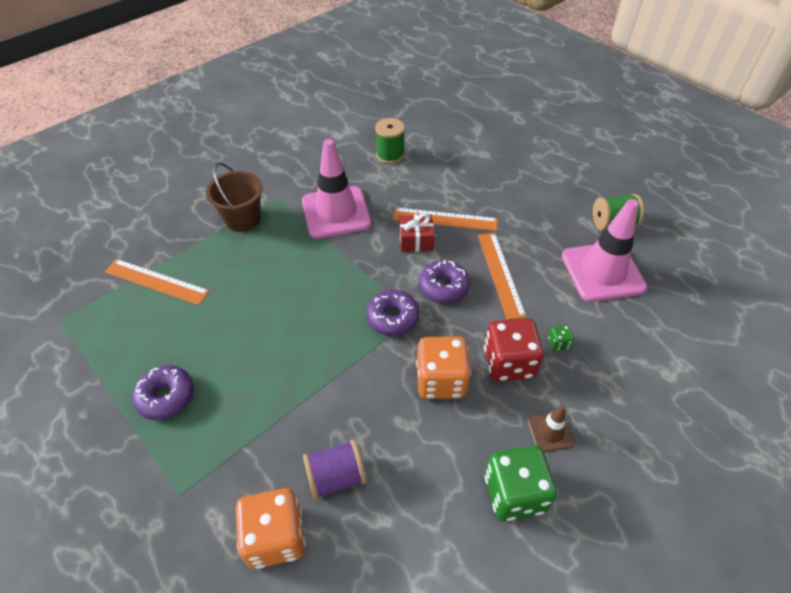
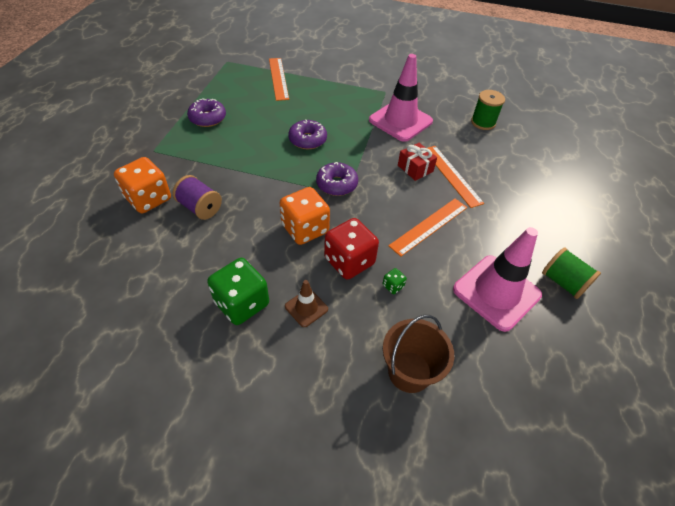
camera: 55 degrees right, 0 degrees up
brown bucket [206,162,263,232] -> brown bucket moved to [383,315,454,393]
purple donut [419,260,470,303] -> purple donut moved to [288,119,327,149]

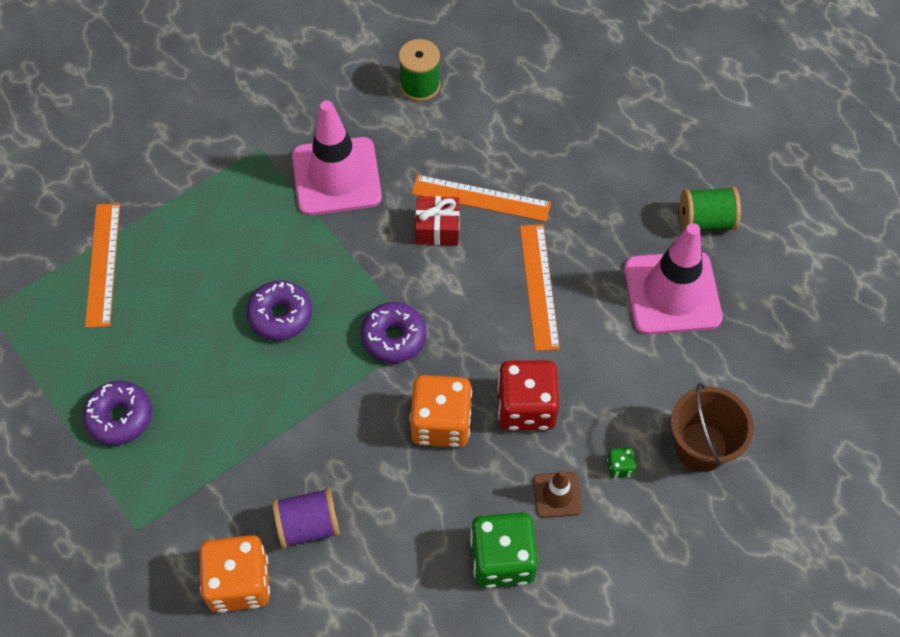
camera: 50 degrees left, 10 degrees up
orange ruler [269,58,289,101] -> orange ruler turned 60 degrees clockwise [85,203,120,328]
green dice [382,268,407,294] -> green dice moved to [607,448,636,478]

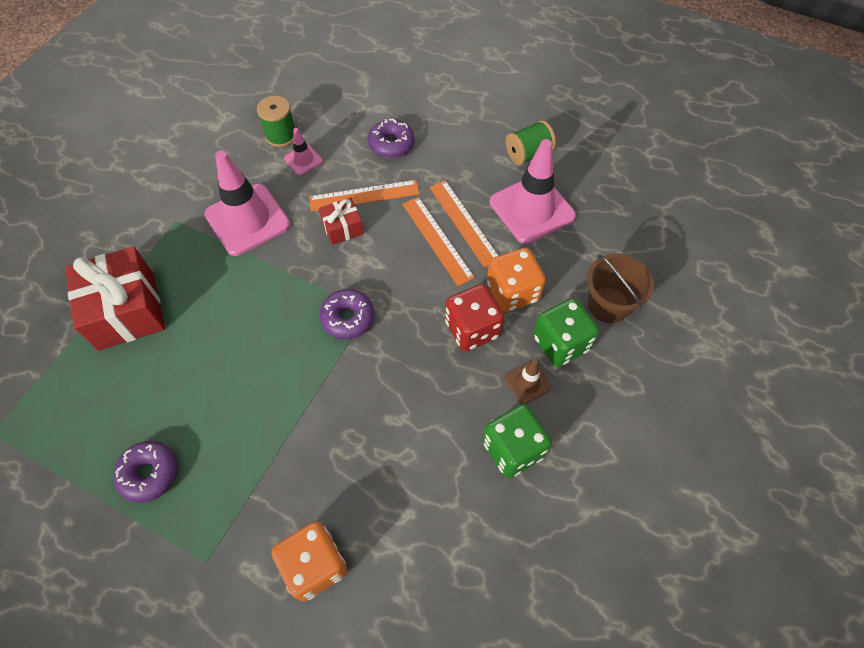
camera: 25 degrees left, 0 degrees up
orange ruler [85,203,120,328] -> orange ruler moved to [430,180,498,268]
purple donut [246,280,312,341] -> purple donut moved to [368,119,414,158]
purple spool [272,487,340,549] -> none
orange dice [409,375,472,447] -> orange dice moved to [487,248,546,312]
green dice [607,448,636,478] -> green dice [533,298,599,367], size x2.39
none -> red gift [65,247,165,351]
none -> pink traffic cone [284,128,323,175]

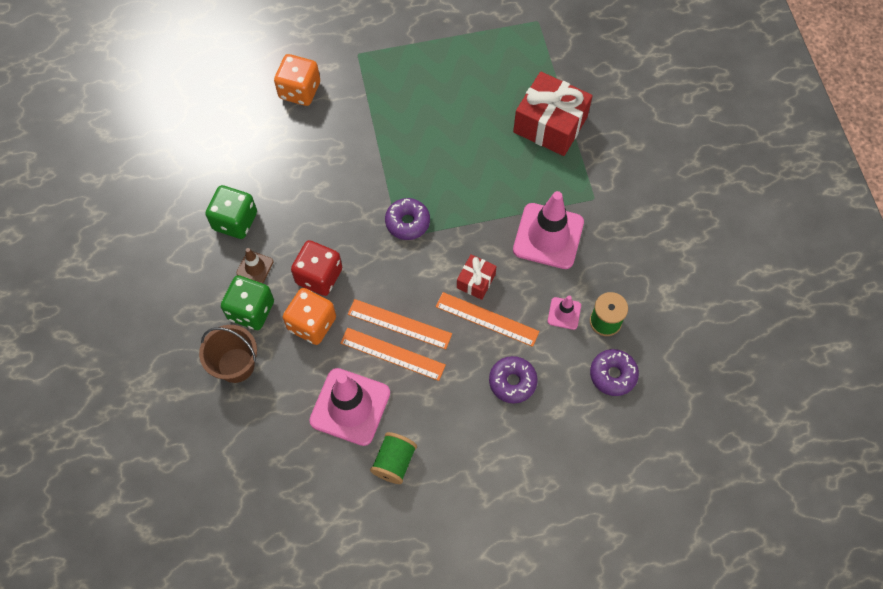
camera: 140 degrees right, 5 degrees up
purple donut [113,441,178,503] -> purple donut moved to [590,349,639,396]
orange ruler [309,180,420,211] -> orange ruler turned 75 degrees clockwise [436,292,540,347]

